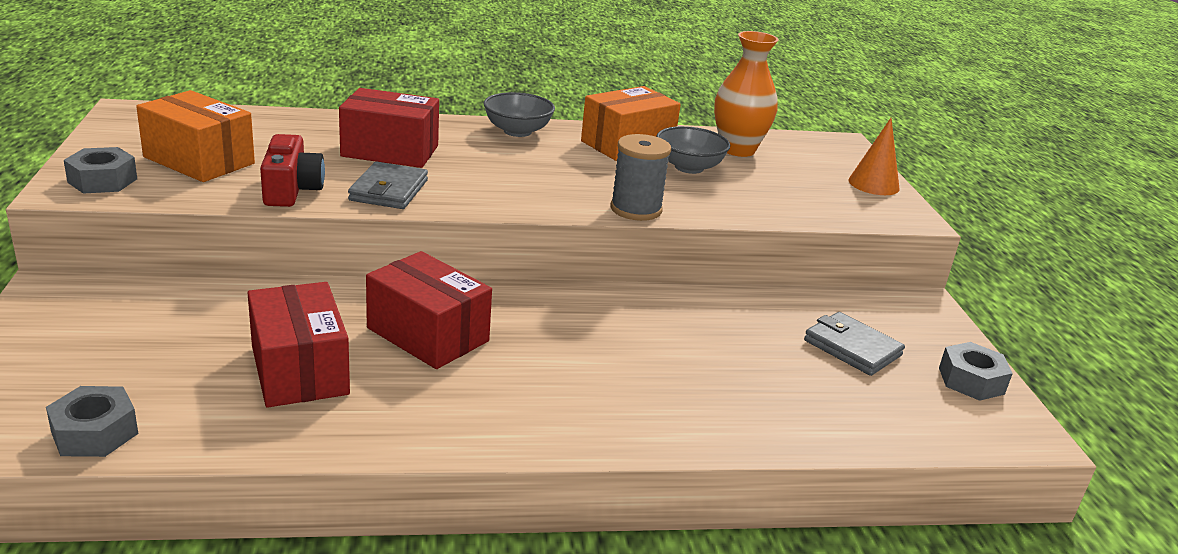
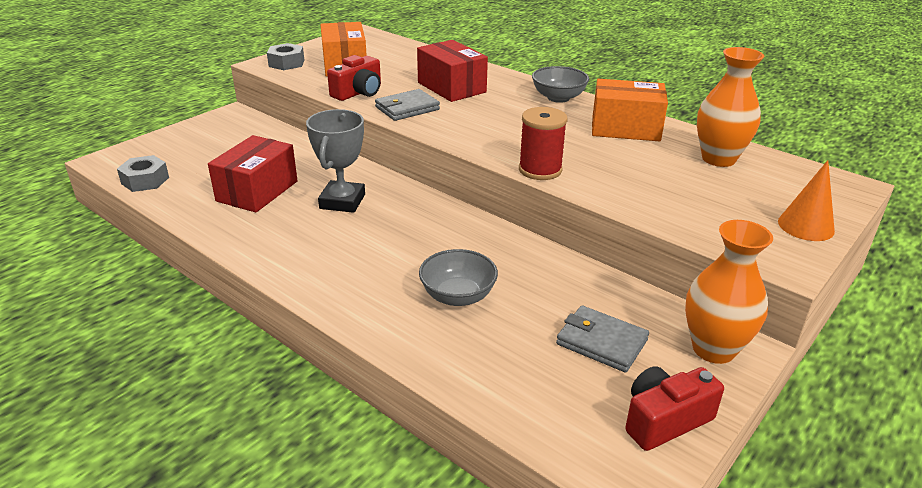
camera: 50 degrees right, 5 degrees up
red box [366,251,492,369] -> grey trophy [306,109,365,213]
grey spool [611,134,671,221] -> red spool [519,107,568,180]
grey bowl [656,126,730,174] -> grey bowl moved to [419,249,498,306]
grey wallet [804,312,905,376] -> grey wallet turned 60 degrees counterclockwise [556,306,649,373]
grey nut [939,342,1013,401] -> red camera [625,366,724,451]
none -> orange vase [685,220,773,364]

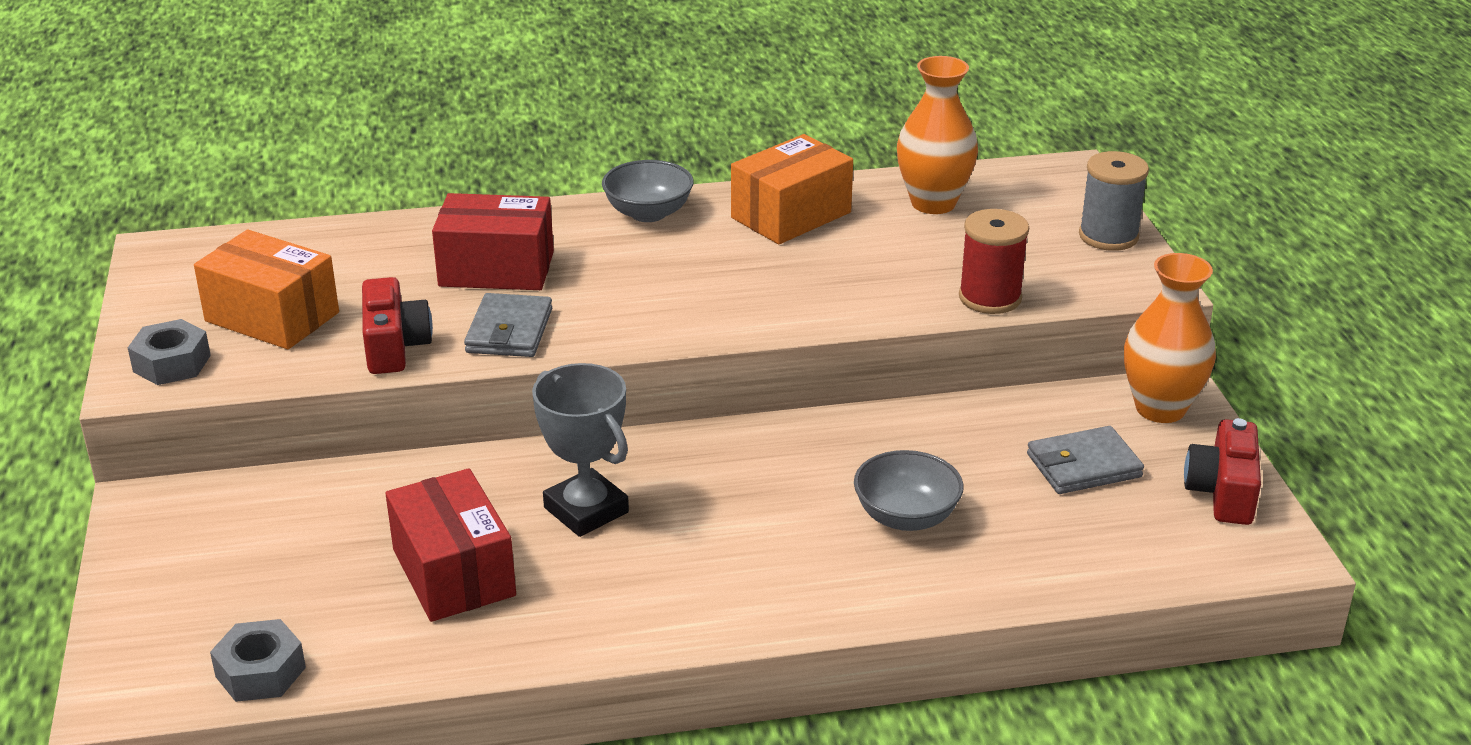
camera: 50 degrees left, 0 degrees up
red spool [519,107,568,180] -> red spool moved to [959,209,1029,314]
orange cone [778,160,835,241] -> grey spool [1079,151,1149,251]

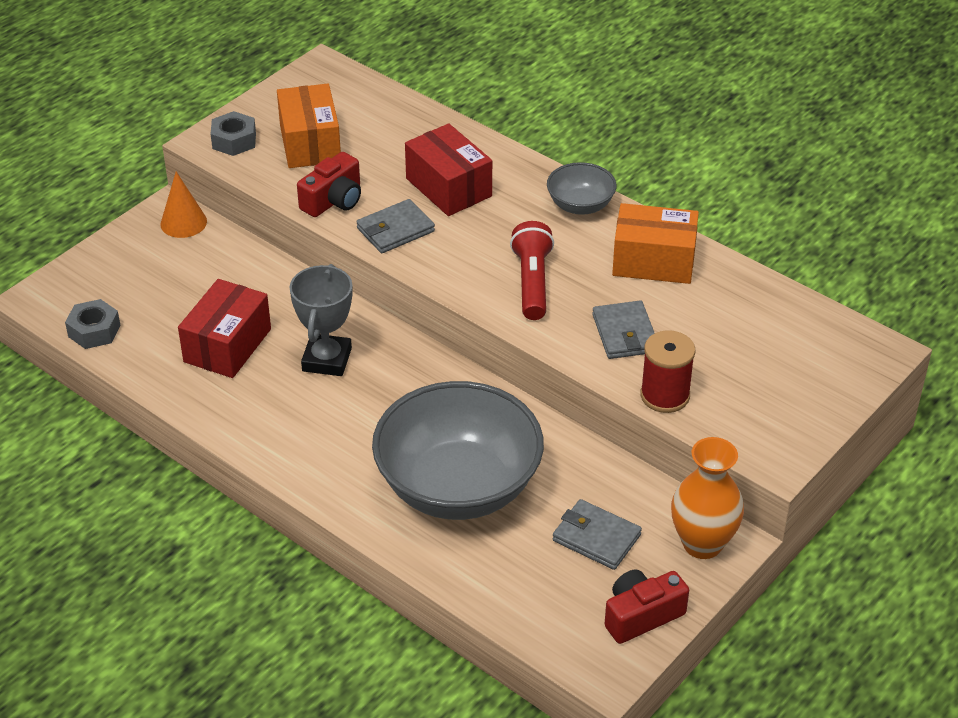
camera: 50 degrees right, 10 degrees up
grey bowl [854,450,964,531] -> grey bowl [372,381,544,520], size x2.15
orange vase [897,56,978,214] -> none
grey spool [1079,151,1149,251] -> none
none -> orange cone [160,172,207,238]
none -> red flashlight [510,221,554,320]
none -> grey wallet [592,301,654,359]

